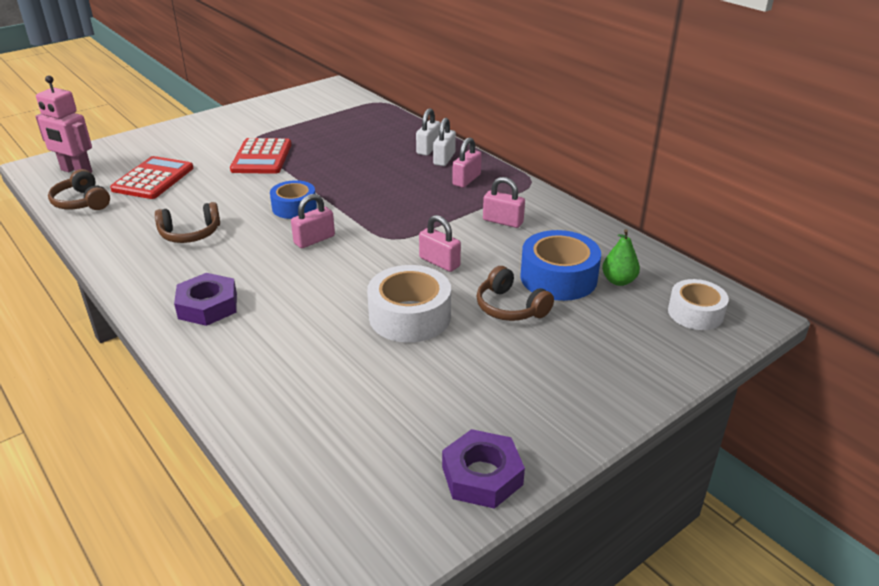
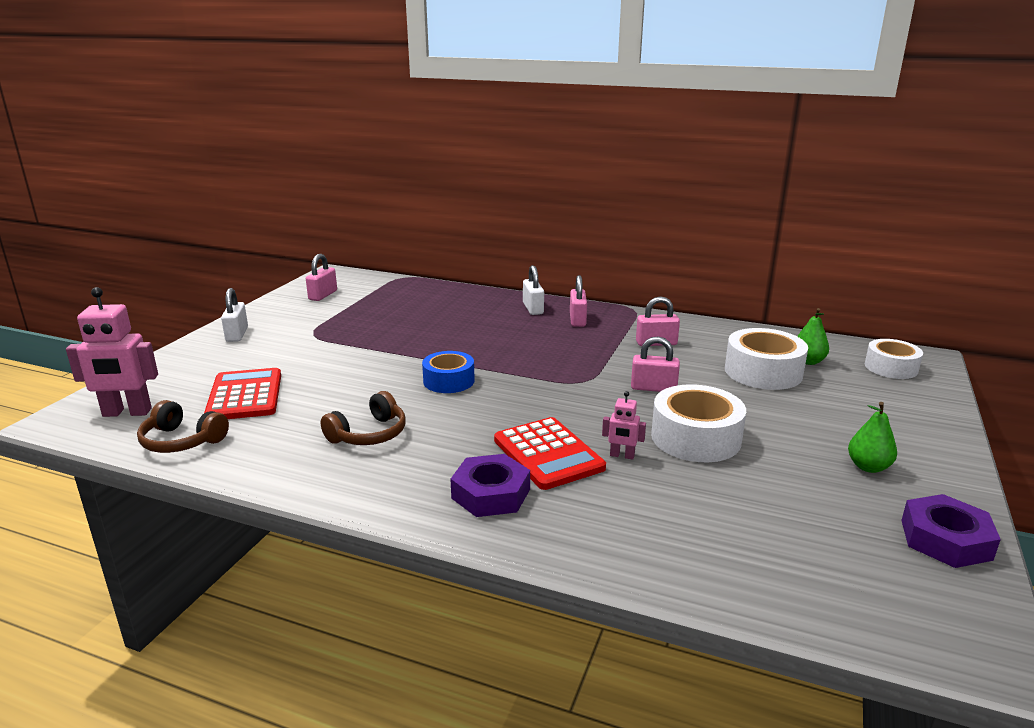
camera: 30 degrees left, 10 degrees down
red calculator [230,138,291,174] -> red calculator moved to [494,417,606,490]
pink padlock [291,194,335,248] -> pink padlock moved to [306,254,337,301]
white padlock [416,108,441,156] -> white padlock moved to [221,288,248,342]
brown headphones [477,266,554,321] -> none
blue tape [520,230,601,301] -> white tape [725,328,808,390]
none -> pink robot [602,391,646,460]
none -> green pear [848,402,897,473]

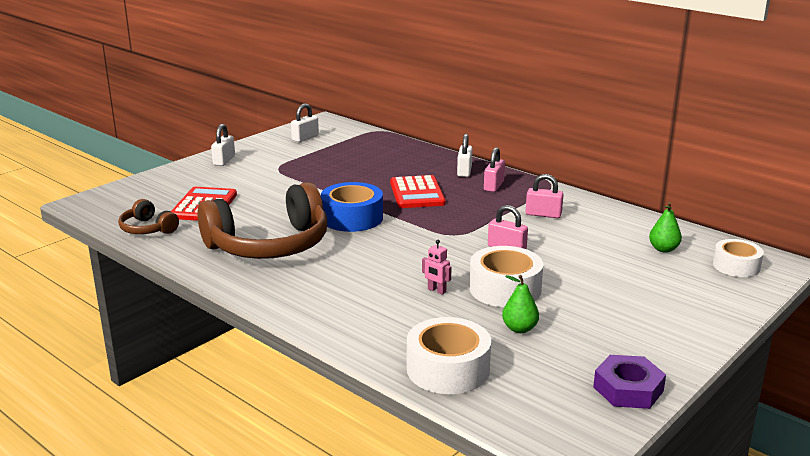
camera: 20 degrees right, 0 degrees up
pink robot [66,287,158,417] -> none
pink padlock [306,254,337,301] -> white padlock [291,104,319,142]
brown headphones [321,391,406,445] -> brown headphones [197,182,327,259], size x2.14
blue tape [422,351,475,393] -> blue tape [321,182,383,232], size x1.51
purple nut [450,454,530,517] -> none
red calculator [494,417,606,490] -> red calculator moved to [390,175,446,208]
white tape [725,328,808,390] -> white tape moved to [407,317,491,394]
green pear [848,402,897,473] -> green pear moved to [502,275,539,333]

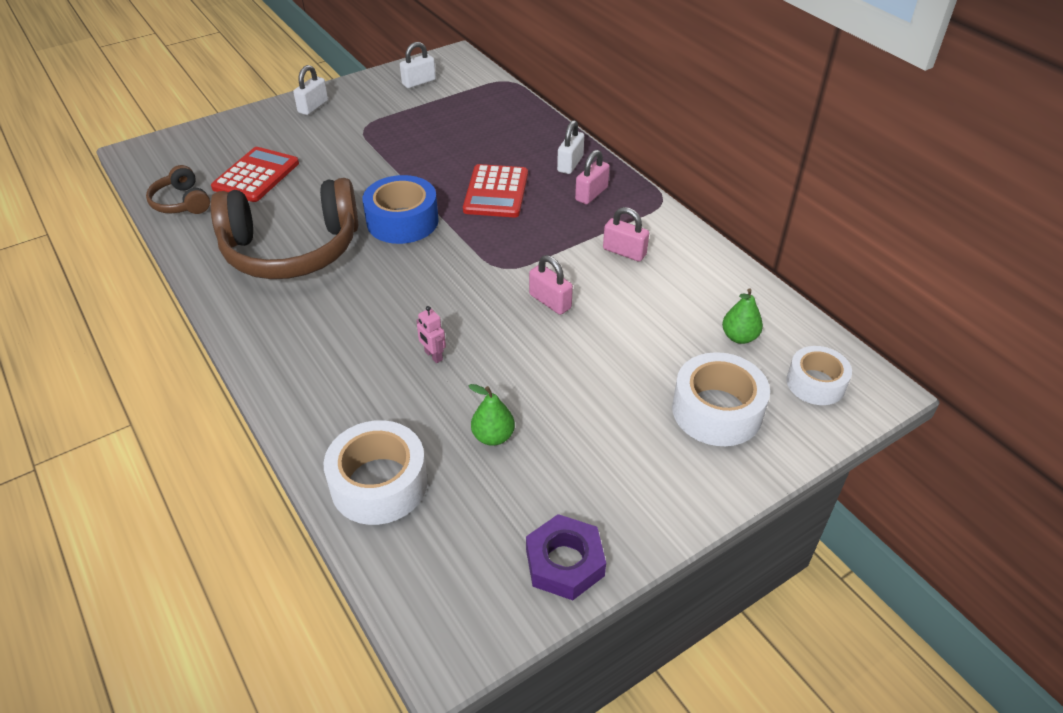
camera: 15 degrees right, 20 degrees up
white tape [469,246,543,307] -> white tape moved to [672,352,770,446]

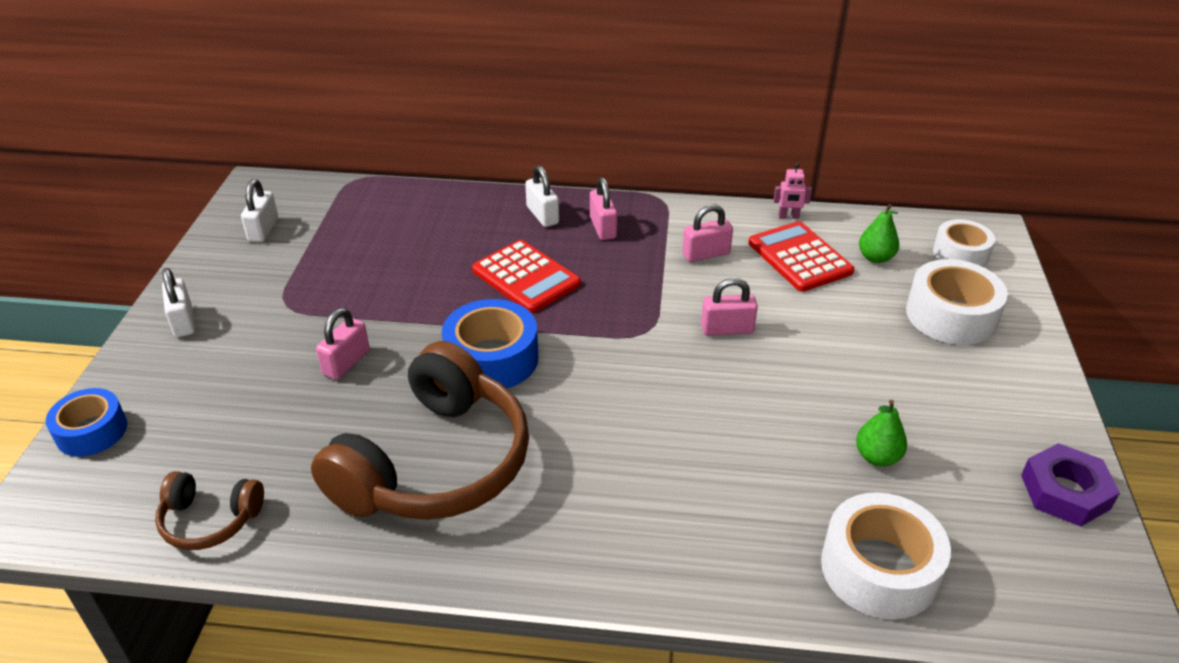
camera: 50 degrees left, 5 degrees down
red calculator [211,147,299,202] -> red calculator moved to [749,221,854,292]
pink robot [416,306,446,363] -> pink robot moved to [774,163,812,219]
none -> blue tape [46,388,127,457]
none -> pink padlock [316,308,370,380]

